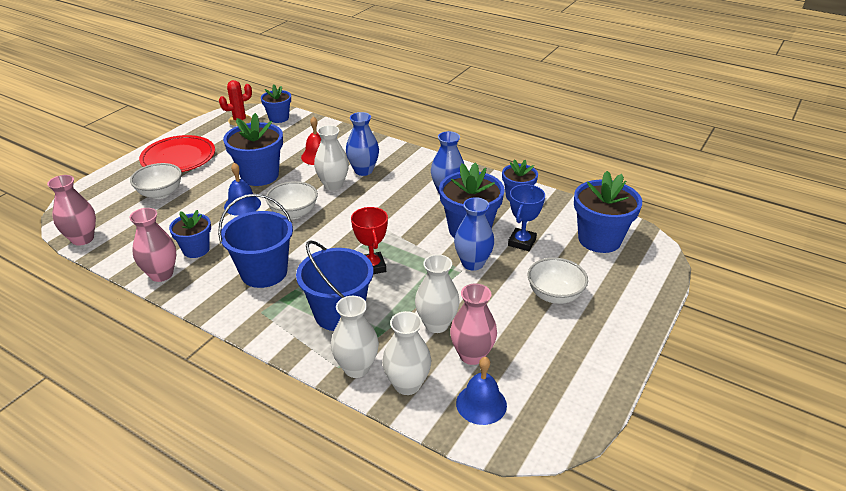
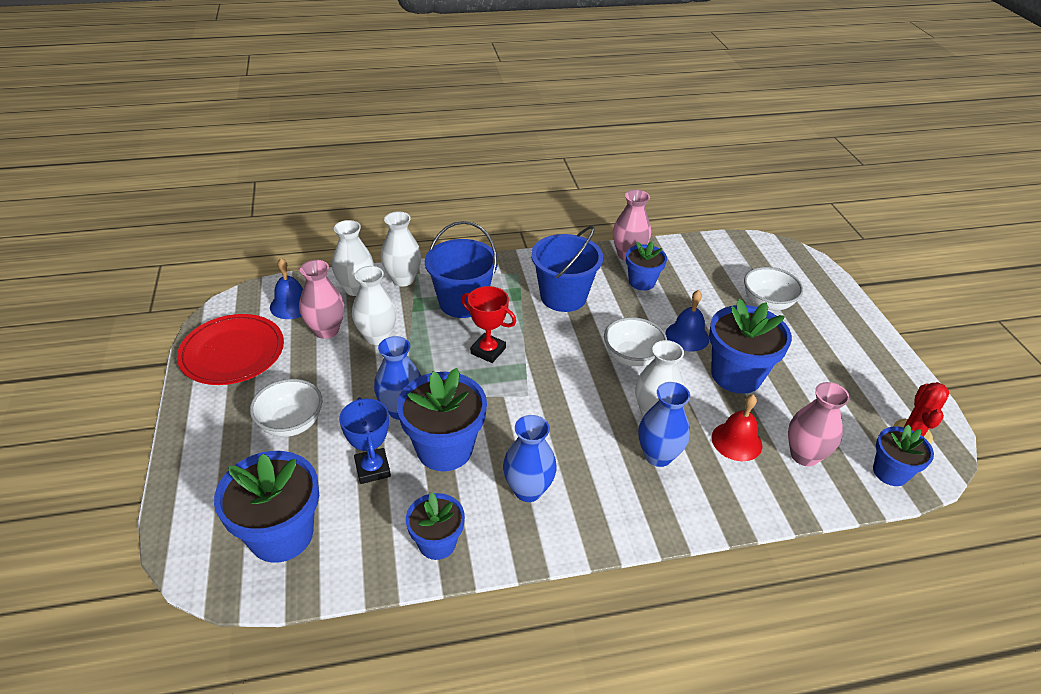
camera: 135 degrees right, 5 degrees up
pink vase [47,175,96,246] -> pink vase moved to [788,382,850,466]
red plate [139,135,215,172] -> red plate moved to [177,314,284,385]

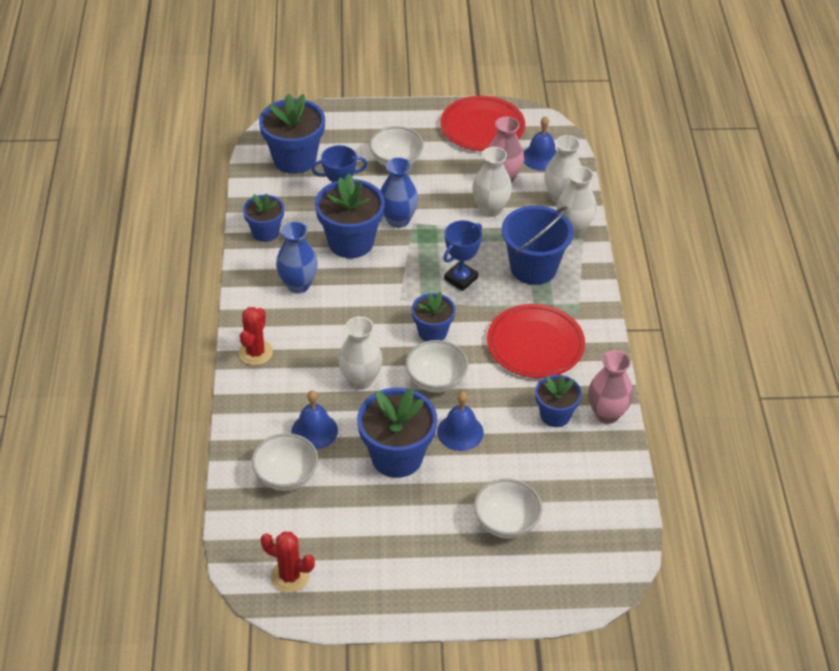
camera: 100 degrees right, 5 degrees up
red trophy [461,286,516,363] -> blue trophy [443,220,482,291]
blue bucket [531,226,603,312] -> red plate [487,304,585,378]
blue vase [638,382,690,467] -> none
red bell [712,395,762,461] -> blue bell [291,390,338,450]
pink vase [788,382,850,466] -> white bowl [252,433,318,491]
blue flower pot [873,424,934,486] -> blue flower pot moved to [412,292,455,342]
none -> red cactus [239,307,273,365]

